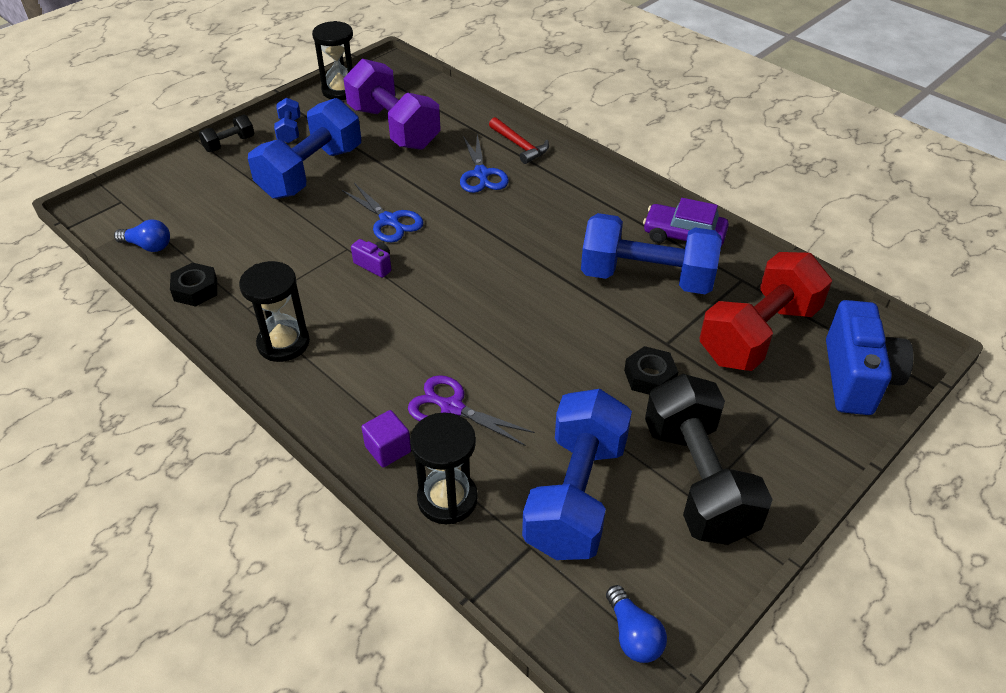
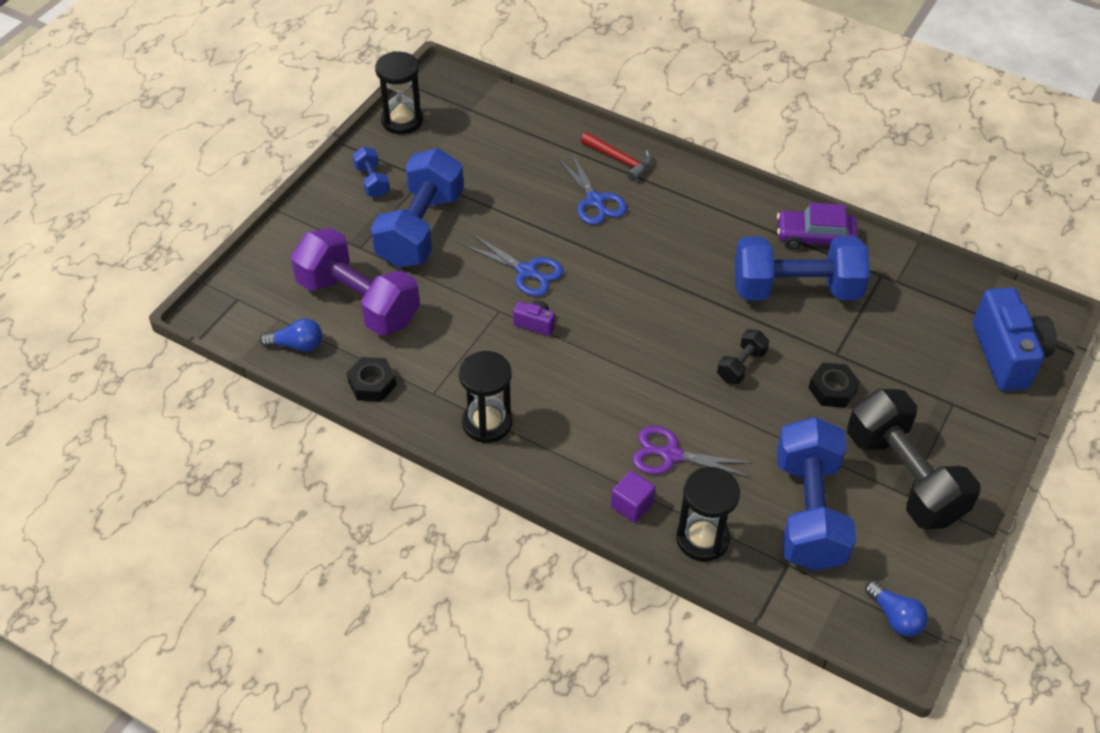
camera: 15 degrees left, 5 degrees up
black dumbbell [199,115,255,152] -> black dumbbell moved to [717,329,769,384]
purple dumbbell [343,59,441,150] -> purple dumbbell moved to [291,228,420,336]
red dumbbell [700,252,832,371] -> none

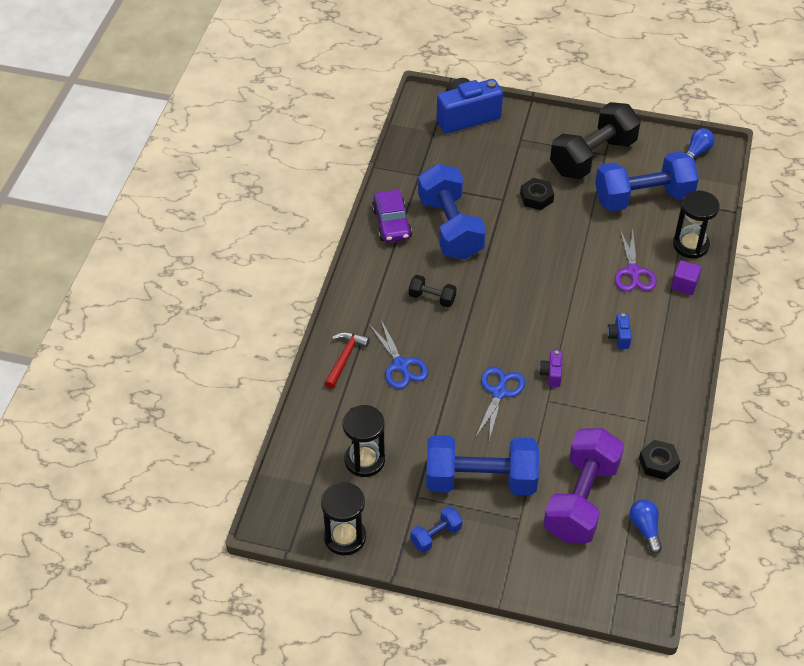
camera: 105 degrees left, 0 degrees up
black hourglass [459,351,513,443] -> black hourglass moved to [342,405,385,477]
blue scissors [558,154,627,225] -> blue scissors turned 105 degrees clockwise [369,320,429,389]
black dumbbell [717,329,769,384] -> black dumbbell moved to [409,275,457,307]
none -> blue camera [607,313,632,349]

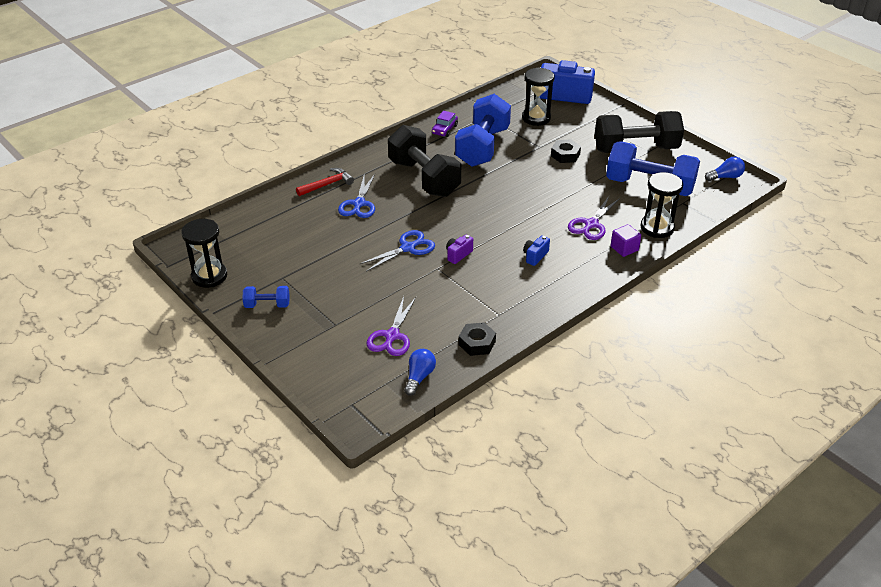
camera: 35 degrees right, 10 degrees down
black hourglass [342,405,385,477] -> black hourglass moved to [522,68,555,126]
purple car [372,190,412,242] -> purple car [432,111,458,137], size x0.67
black dumbbell [409,275,457,307] -> black dumbbell [388,125,461,197], size x2.22
blue dumbbell [426,435,539,495] -> none
purple dumbbell [543,428,624,543] -> purple scissors [366,296,416,356]

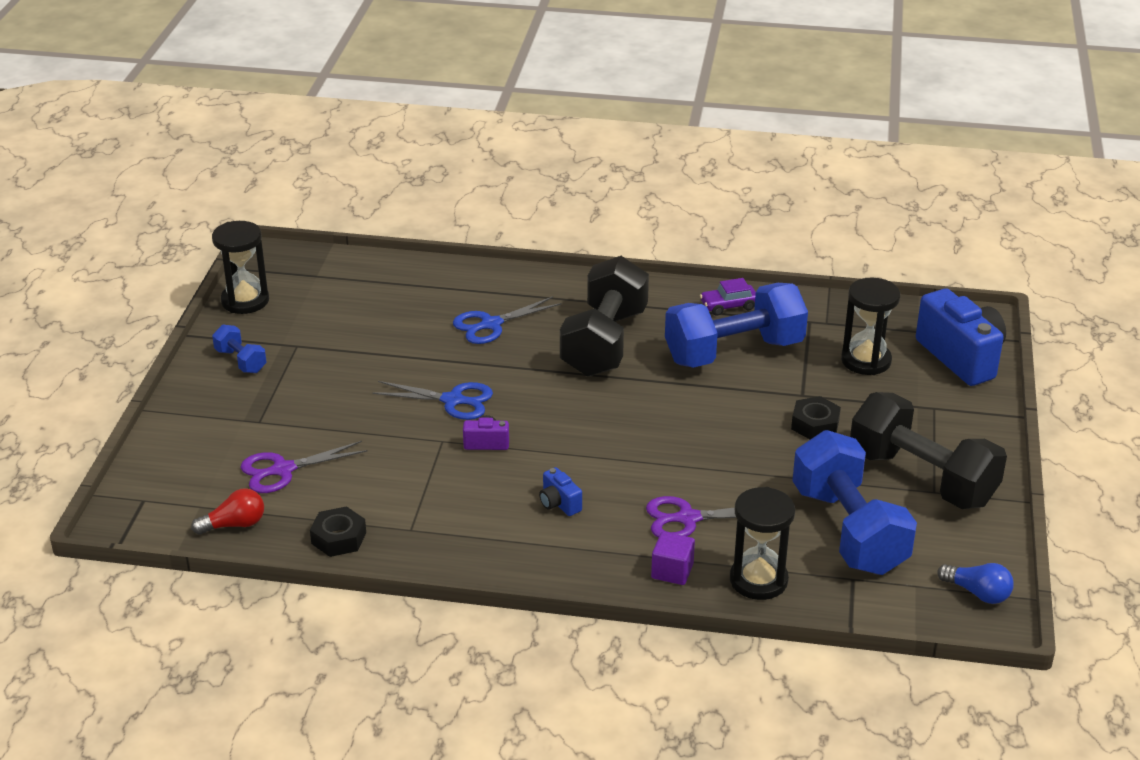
camera: 50 degrees right, 5 degrees down
red hammer [296,168,354,196] -> none
blue light bulb [404,349,436,396] -> red light bulb [191,488,264,535]
blue camera [523,235,550,266] -> blue camera turned 120 degrees counterclockwise [539,467,582,516]

